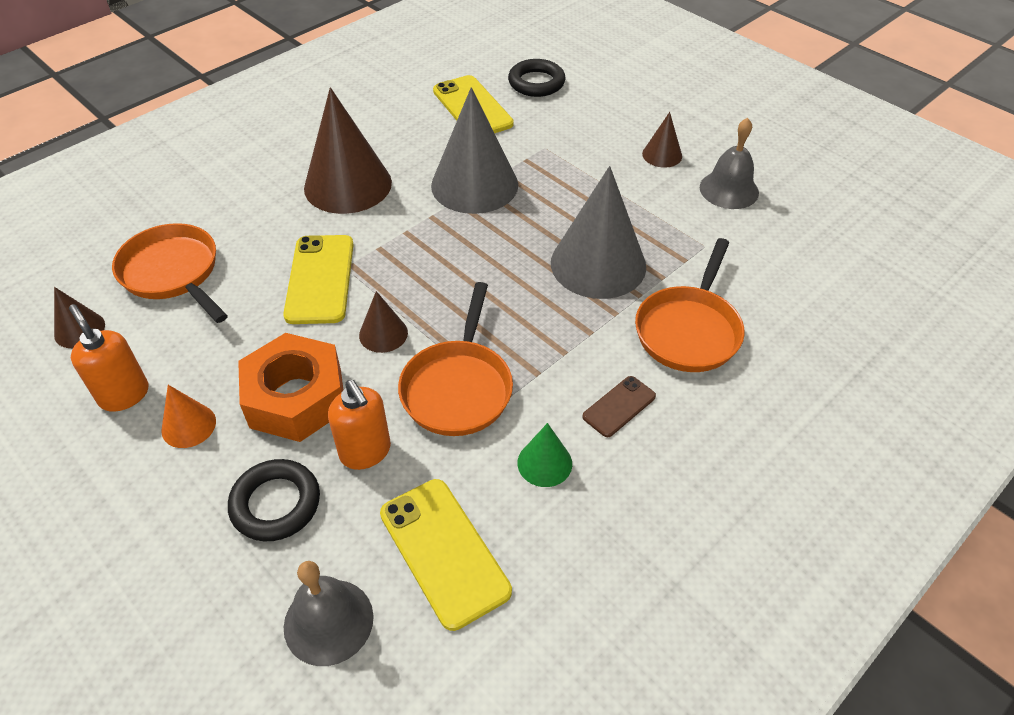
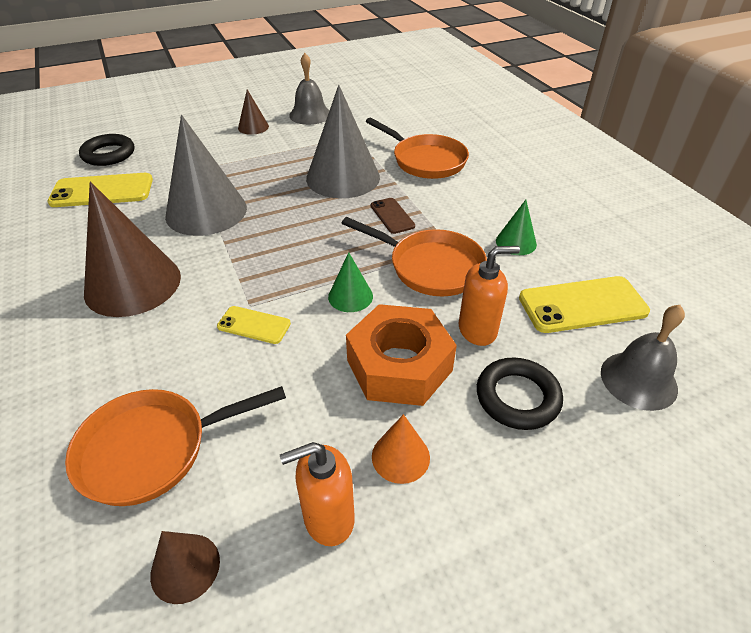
camera: 70 degrees left, 5 degrees down
yellow phone [283,235,353,324] -> yellow phone [217,306,291,344], size x0.56
brown cone [359,291,408,353] -> green cone [328,252,373,312]
brown phone [583,376,656,437] -> brown phone moved to [371,198,415,234]

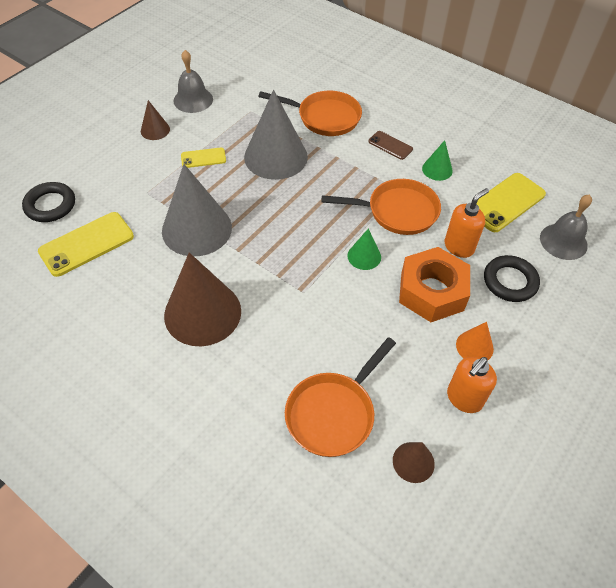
camera: 30 degrees left, 10 degrees up
yellow phone [217,306,291,344] -> yellow phone moved to [181,147,226,168]
brown phone [371,198,415,234] -> brown phone moved to [368,131,413,160]

